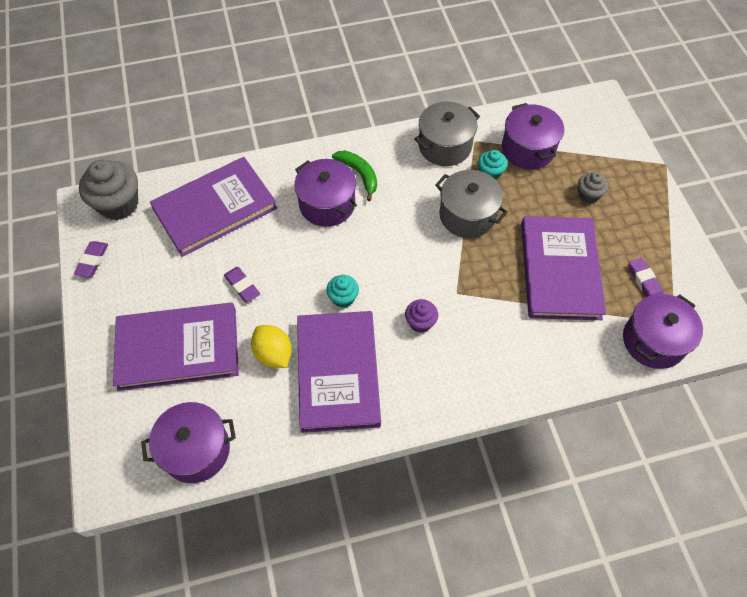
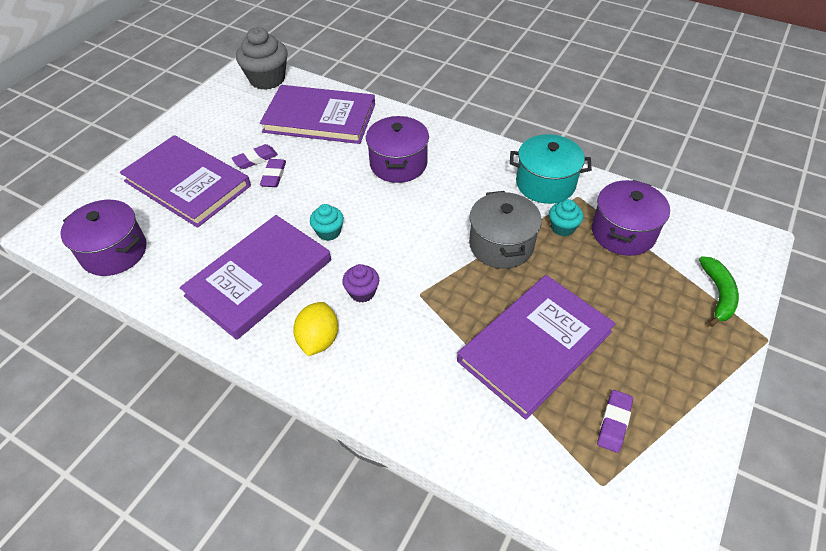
camera: 45 degrees right, 10 degrees down
purple eraser [74,241,108,278] -> purple eraser moved to [231,144,278,169]
yellow lemon [251,325,292,368] -> yellow lemon moved to [293,302,338,356]
green banana [332,151,377,201] -> green banana moved to [699,256,739,327]
grey pot [414,101,480,166] -> turquoise pot [510,134,592,204]
grey cupcake [578,172,608,203] -> none
purple pot [623,294,703,369] -> none

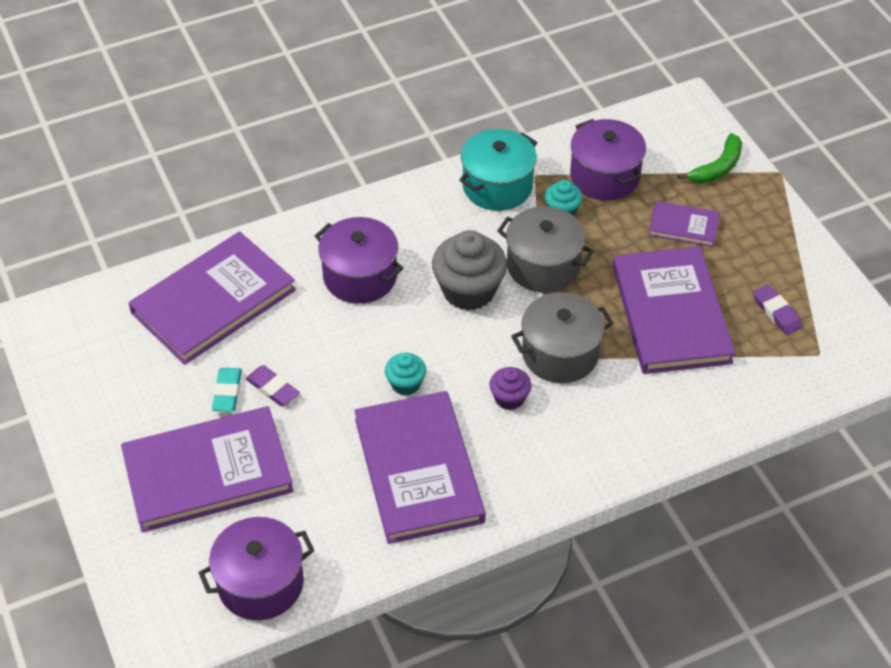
camera: 55 degrees left, 0 degrees up
purple eraser [231,144,278,169] -> turquoise eraser [212,368,242,412]
grey cupcake [236,27,288,90] -> grey cupcake moved to [432,230,507,310]
yellow lemon [293,302,338,356] -> none
green banana [699,256,739,327] -> green banana turned 90 degrees clockwise [677,133,742,183]
none -> grey pot [511,292,614,383]
none -> purple book [648,201,720,247]

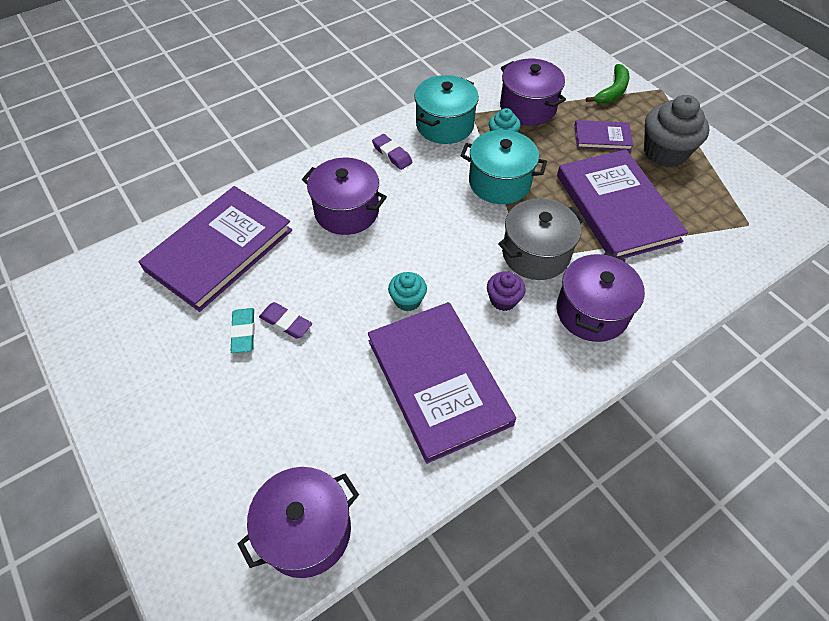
camera: 10 degrees left, 5 degrees up
purple book [121,406,293,532] -> none
grey cupcake [432,230,507,310] -> grey cupcake moved to [644,95,709,167]
grey pot [497,206,594,292] -> turquoise pot [460,130,547,204]
purple eraser [753,284,802,335] -> purple eraser moved to [372,134,413,170]
none -> purple pot [556,252,645,342]

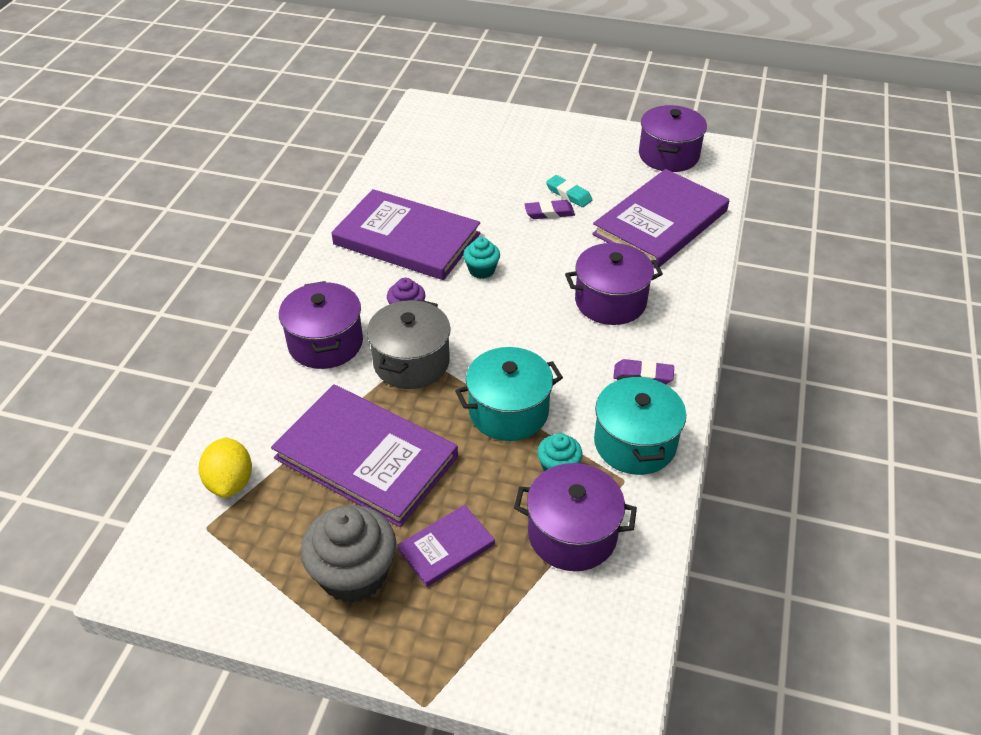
camera: 140 degrees right, 10 degrees down
purple book [138,186,292,312] -> purple book turned 45 degrees clockwise [592,169,729,268]
purple pot [238,467,359,578] -> purple pot moved to [639,105,707,172]
green banana [586,64,629,103] -> none
none -> yellow lemon [199,438,252,498]

